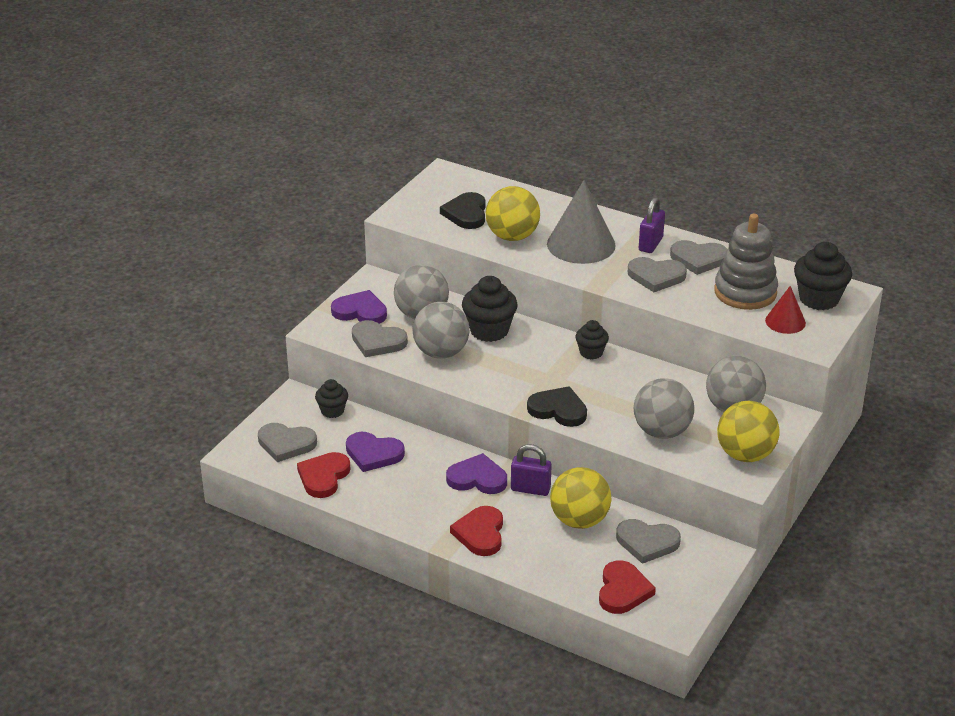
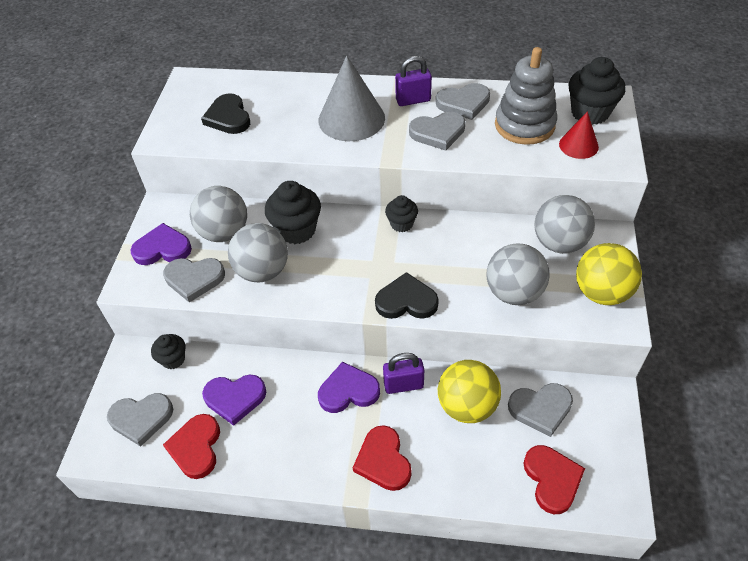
camera: 20 degrees left, 15 degrees up
yellow ball [486,186,540,241] -> none
purple padlock [639,197,665,253] -> purple padlock turned 75 degrees clockwise [395,56,432,106]

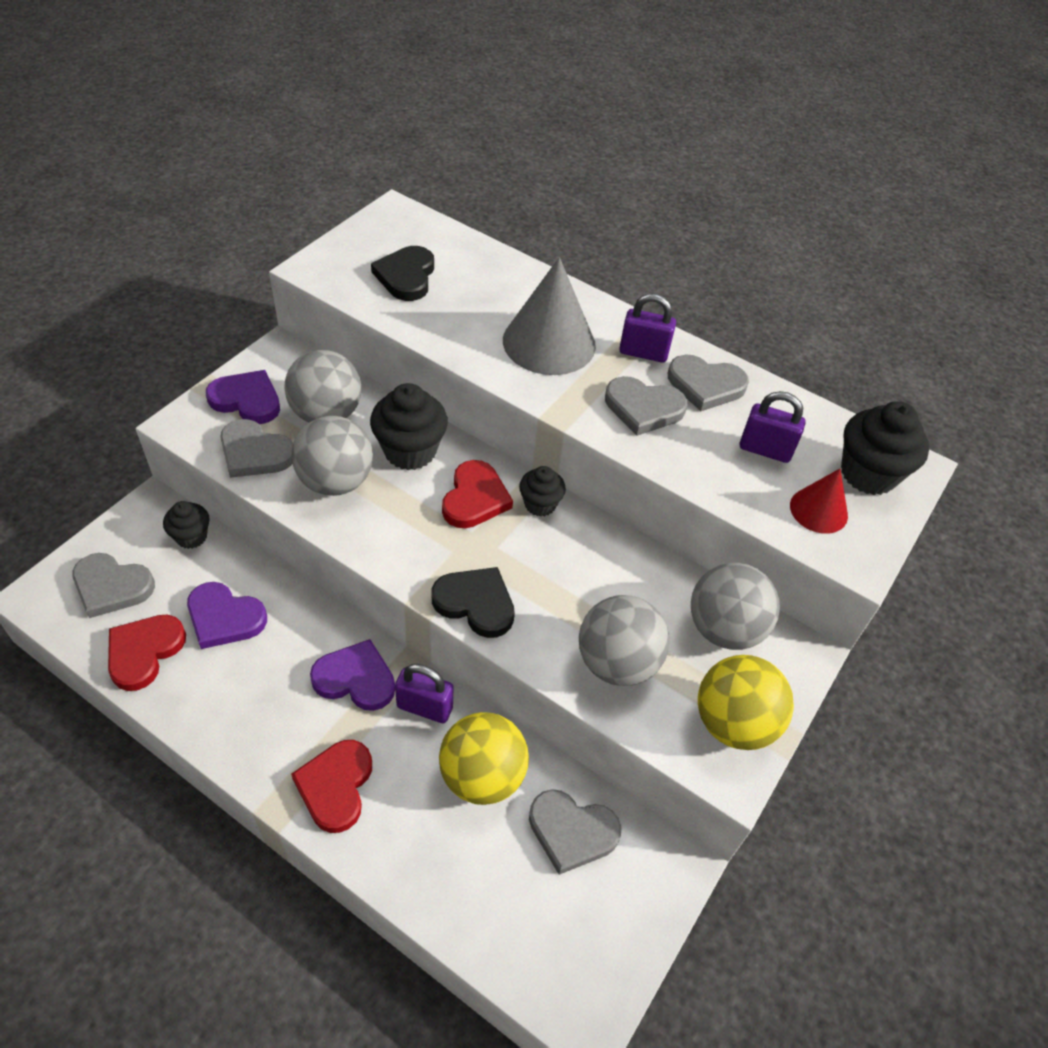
camera: 20 degrees right, 0 degrees up
grey stacking toy [495,47,557,145] -> purple padlock [740,391,806,463]
red heart [524,445,585,514] -> red heart moved to [442,460,513,528]

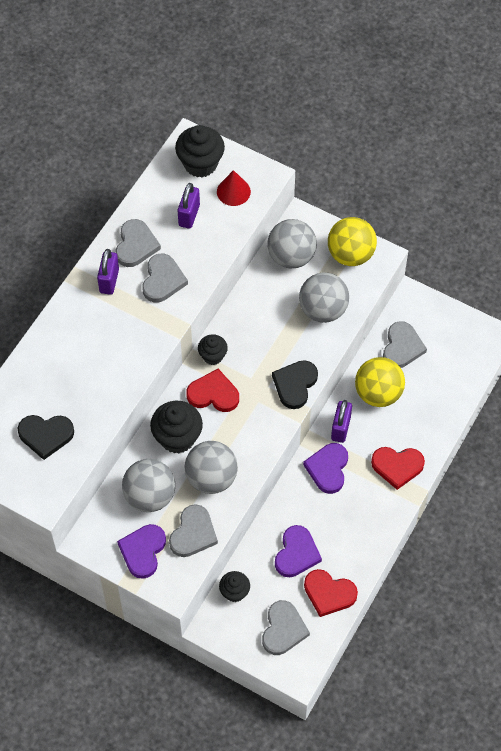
camera: 90 degrees left, 10 degrees up
grey cone [503,257,596,375] -> none

